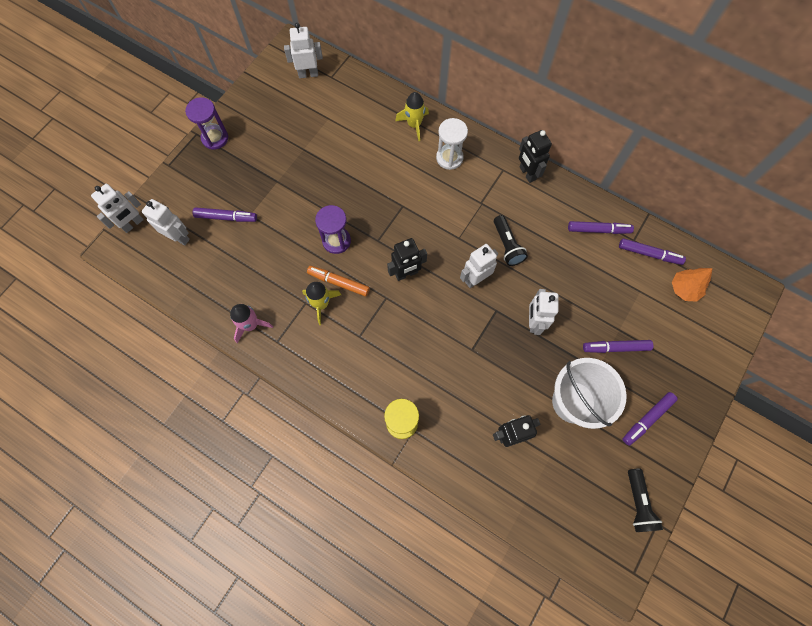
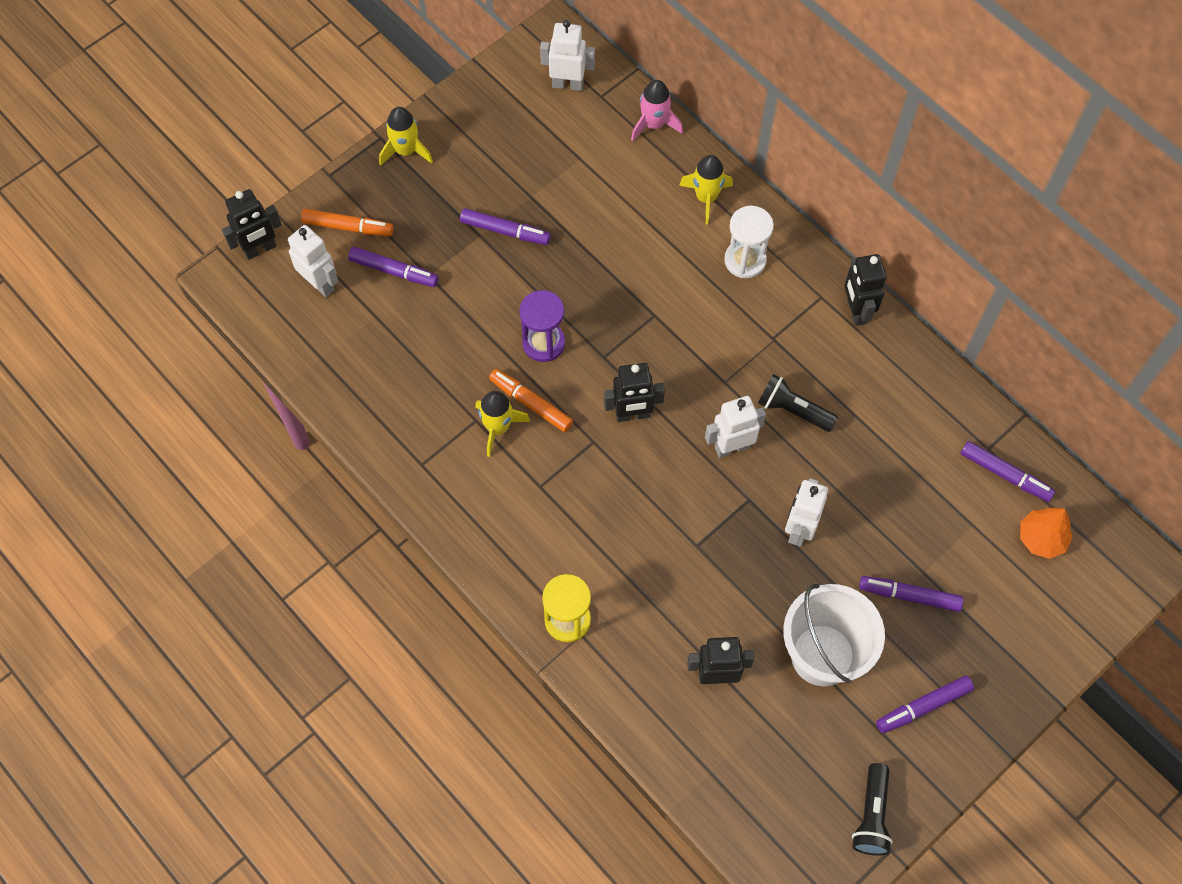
camera: 15 degrees right, 5 degrees down
white robot [91,184,144,233] -> black robot [222,189,282,260]
purple hourglass [185,97,228,150] -> yellow rocket [379,107,433,166]
pink rocket [230,304,273,343] -> pink rocket moved to [631,80,683,142]
black flashlight [494,215,528,266] -> black flashlight turned 120 degrees clockwise [758,374,838,432]
purple marker [568,221,634,234] -> purple marker moved to [460,208,551,245]
none -> orange marker [301,209,394,236]

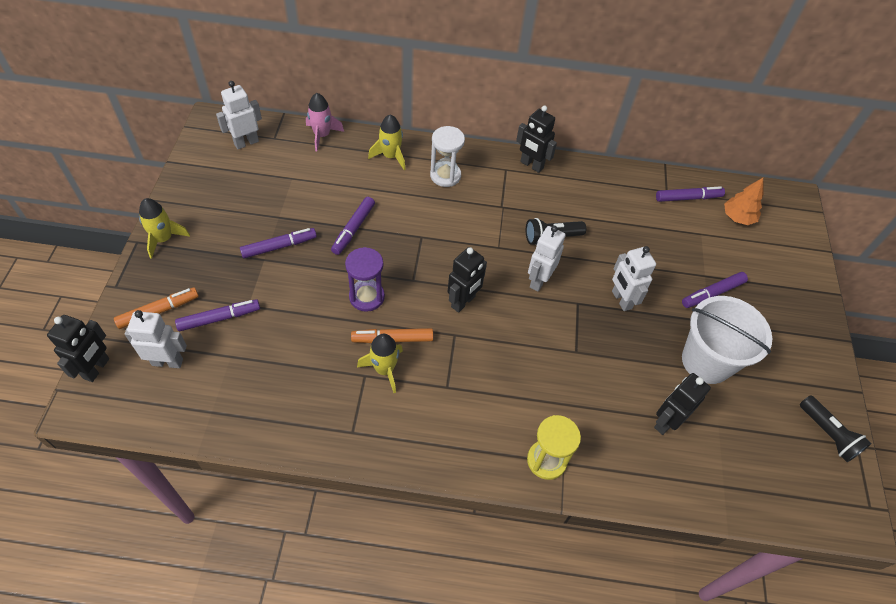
camera: 45 degrees left, 10 degrees down
purple marker [876,675,974,733] -> purple marker moved to [331,197,375,255]

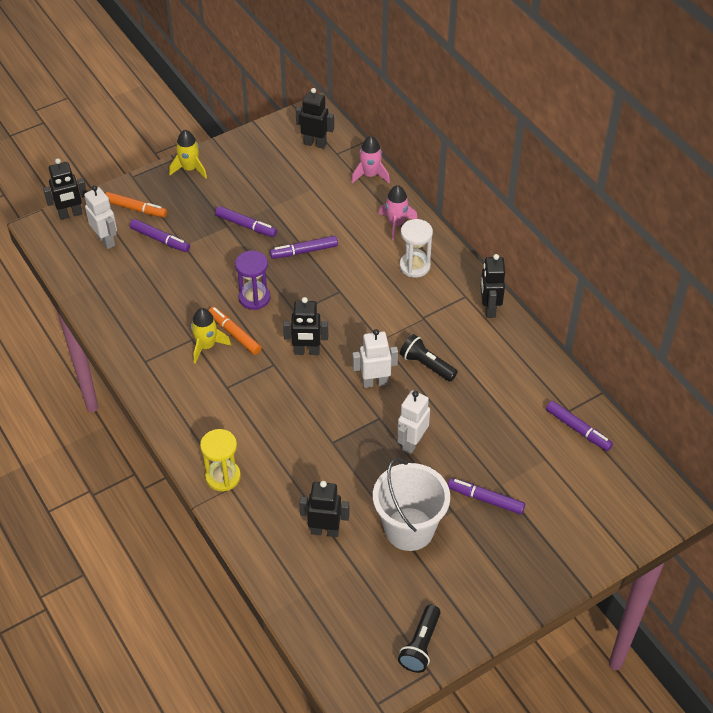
camera: 55 degrees right, 5 degrees down
white robot [216,81,262,149] -> black robot [296,88,334,149]
yellow rocket [368,114,406,170] -> pink rocket [379,185,418,241]
orange tree [724,178,763,225] -> none

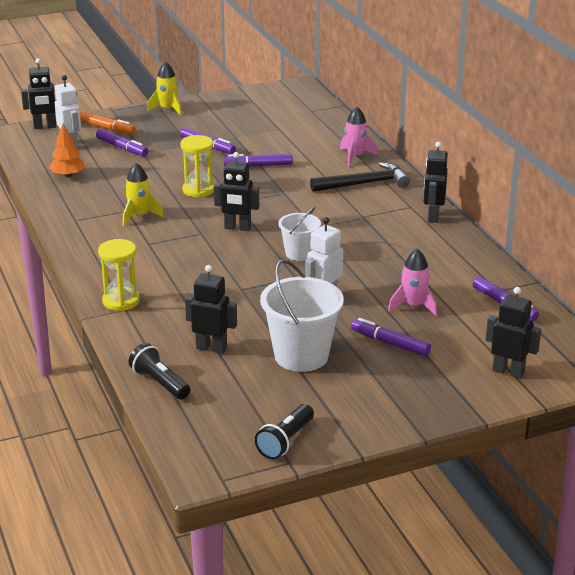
camera: 10 degrees right, 20 degrees down
orange marker [209,307,262,355] -> none
purple hourglass [235,251,270,310] -> yellow hourglass [180,135,214,198]
black robot [296,88,334,149] -> black robot moved to [486,287,541,379]
pink rocket [351,136,390,183] -> pink rocket moved to [388,249,437,316]
white robot [352,329,398,388] -> white bucket [278,206,321,261]
white hourglass [399,219,433,278] -> black hammer [310,162,410,192]
black flashlight [400,334,458,382] -> black flashlight moved to [128,343,190,400]
none -> orange tree [49,123,85,177]

